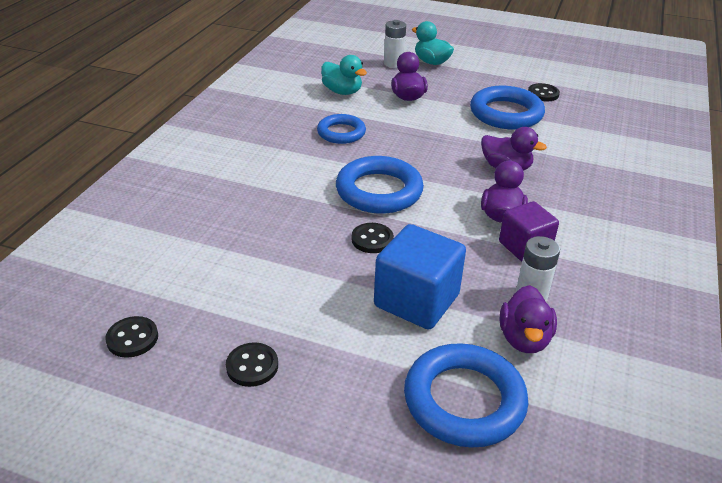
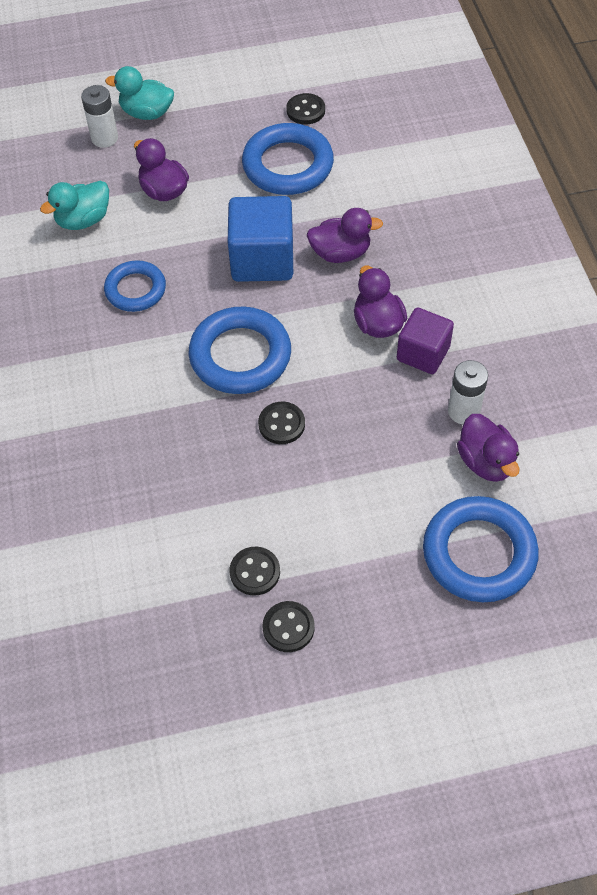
camera: 30 degrees left, 20 degrees up
black button [105,316,158,358] -> black button moved to [229,547,280,596]
turquoise duck [321,55,367,95] -> turquoise duck turned 135 degrees clockwise [40,181,109,230]
blue cube [374,224,466,330] -> blue cube moved to [228,196,293,282]

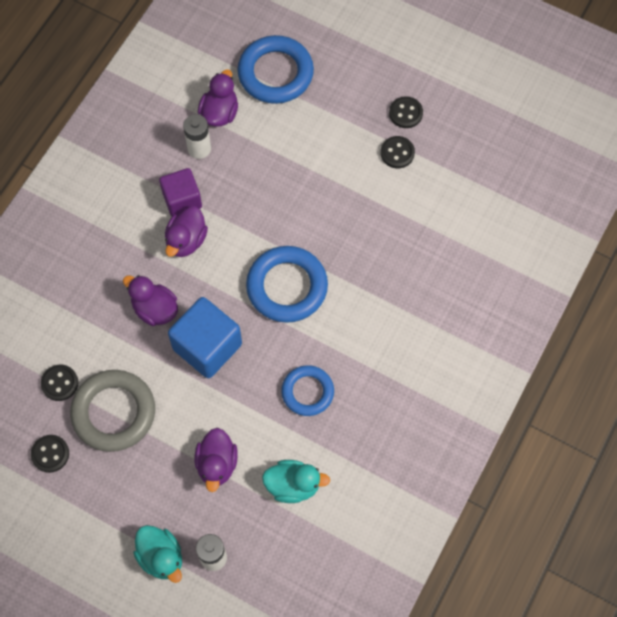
camera: 140 degrees left, 10 degrees up
blue ring [242,123,334,195] -> grey ring [70,370,155,452]
black button [258,402,305,444] -> black button moved to [41,365,78,401]

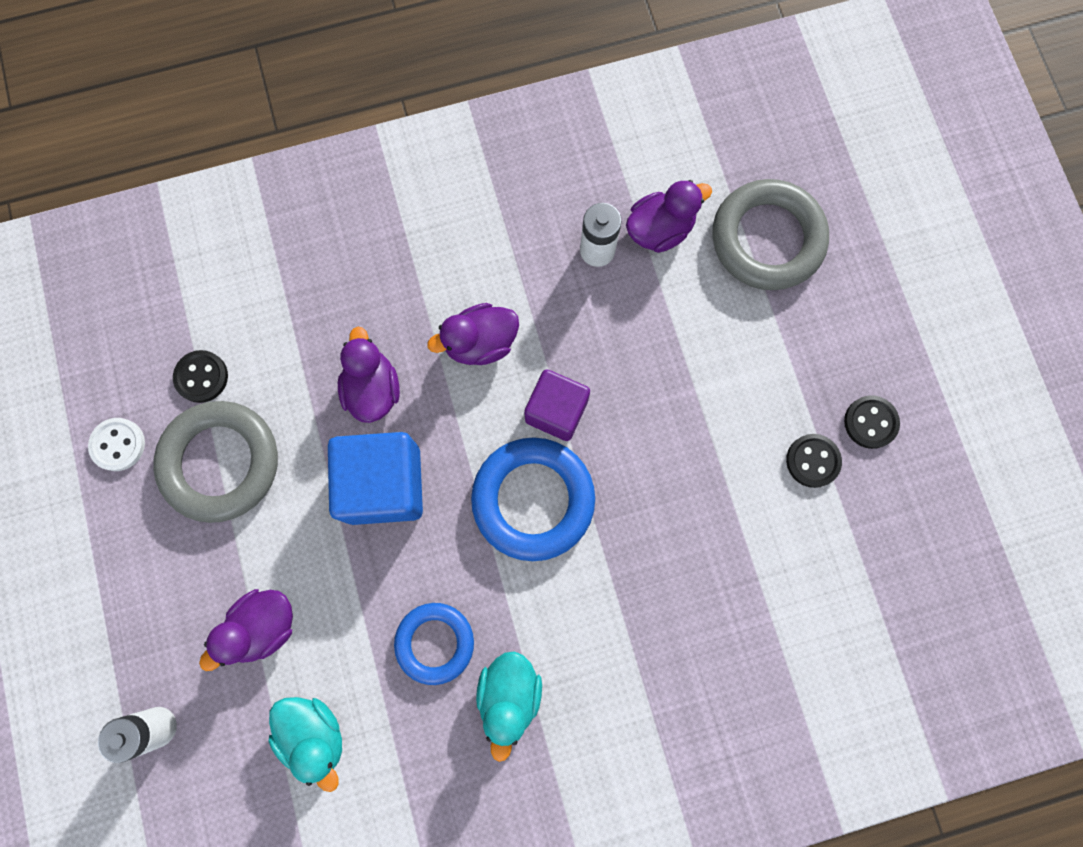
camera: 45 degrees right, 10 degrees up
black button [31,435,69,473] -> white button [88,418,145,471]
turquoise duck [133,525,182,583] -> turquoise duck moved to [476,651,542,762]
purple cube [159,168,202,216] -> purple cube moved to [524,369,590,441]
blue ring [238,35,314,104] -> grey ring [712,179,829,290]

